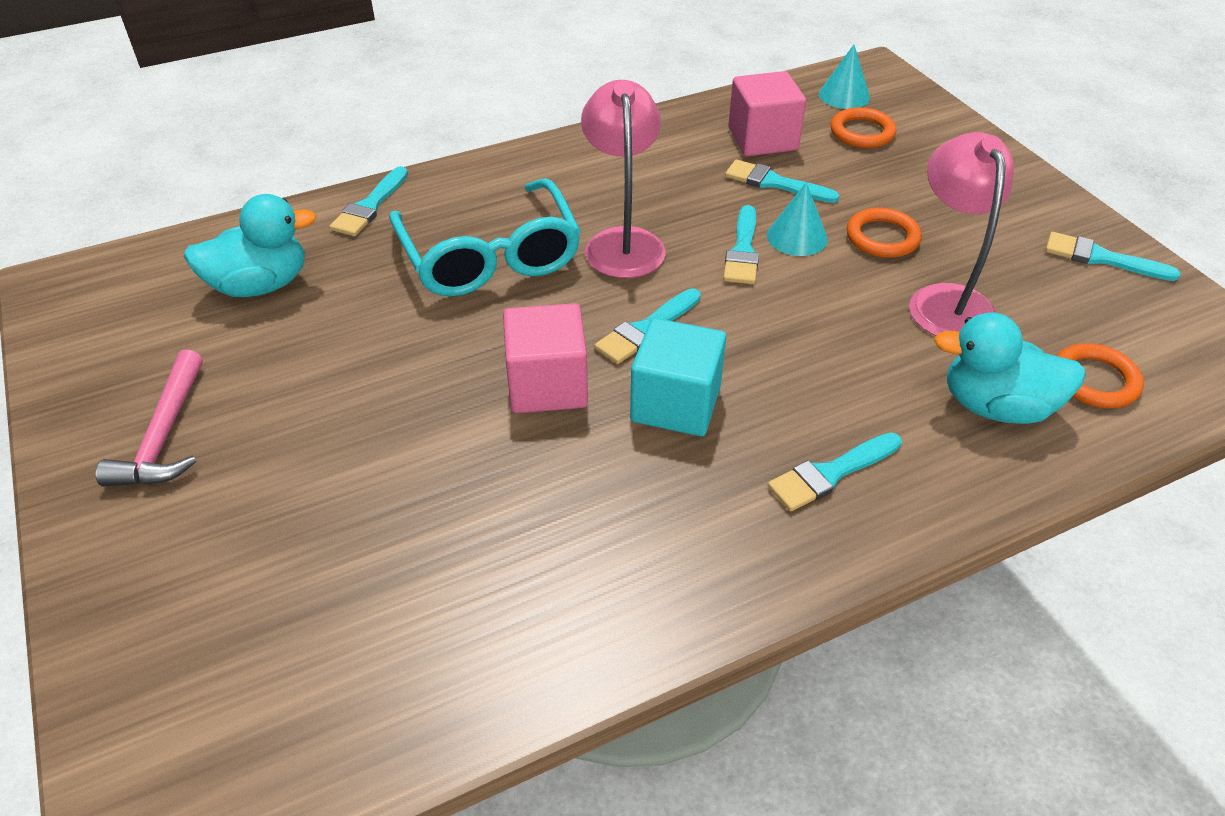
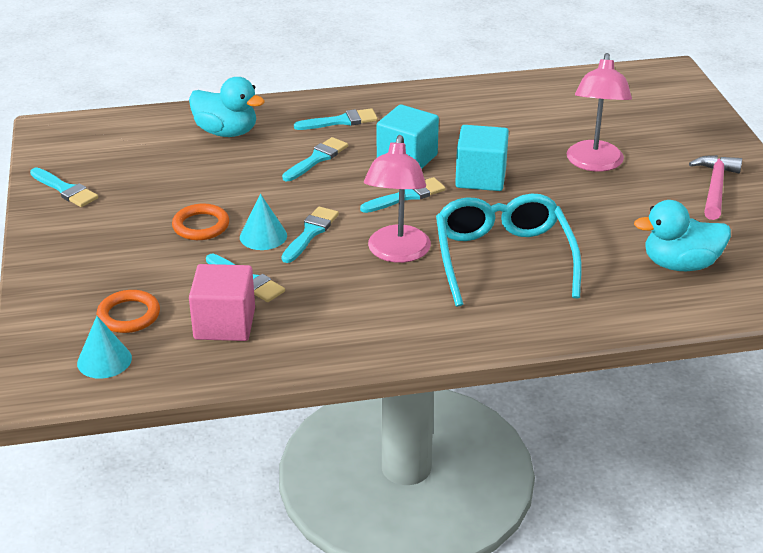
camera: 165 degrees left, 10 degrees down
turquoise brush [329,166,408,236] -> turquoise brush moved to [282,137,348,181]
pink cube [503,303,588,413] -> turquoise cube [455,125,509,191]
pink lamp [909,132,1014,336] -> pink lamp moved to [567,53,632,172]
orange ring [1057,343,1144,408] -> none

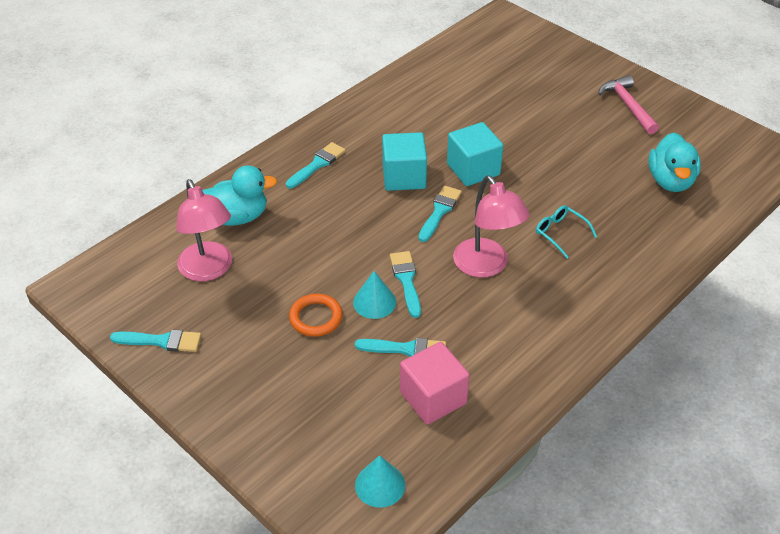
camera: 35 degrees left, 10 degrees up
orange ring [97,290,160,333] -> none
turquoise brush [282,137,348,181] -> none
turquoise glasses [436,194,582,307] -> turquoise glasses [536,205,597,258], size x0.45
pink lamp [567,53,632,172] -> pink lamp moved to [176,179,232,281]
turquoise duck [634,200,731,271] -> turquoise duck turned 45 degrees counterclockwise [649,132,701,192]

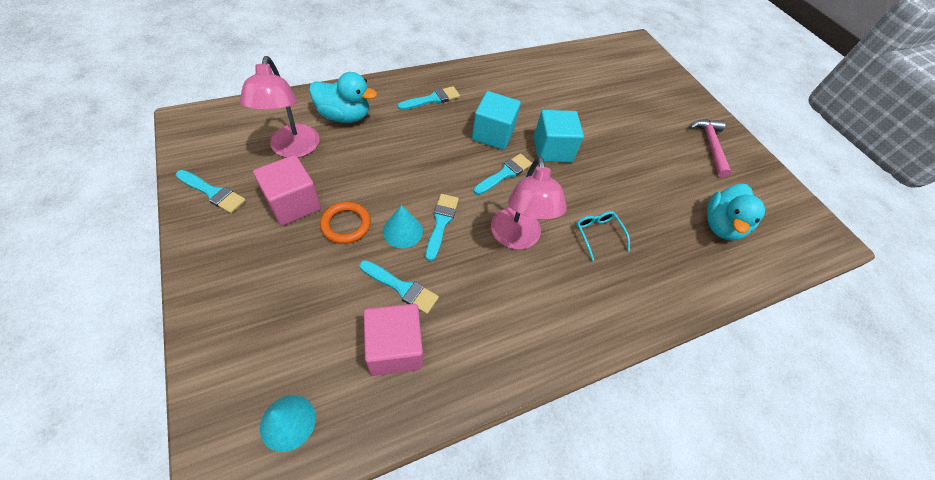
camera: 15 degrees right, 10 degrees up
none -> pink cube [253,155,321,226]

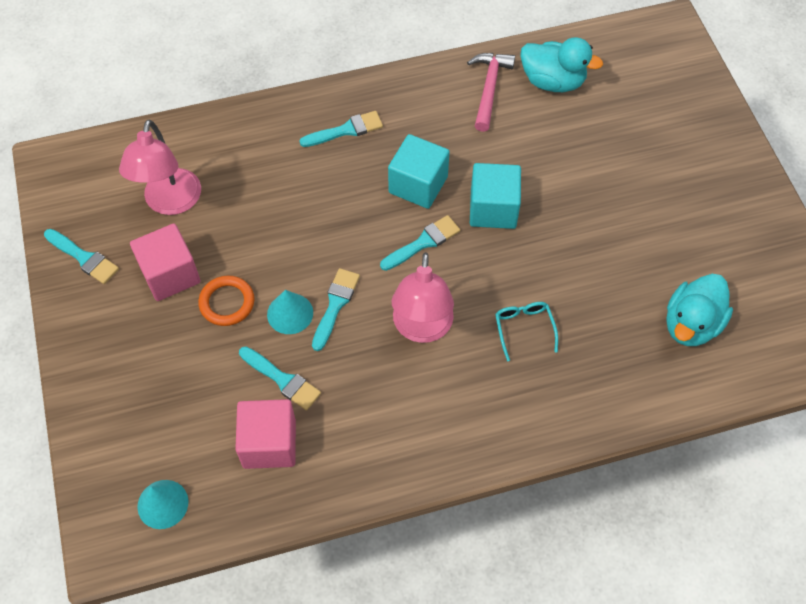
camera: 15 degrees right, 5 degrees up
turquoise duck [309,72,377,123] -> turquoise duck moved to [520,37,603,92]
pink hammer [689,119,731,178] -> pink hammer moved to [467,53,515,132]

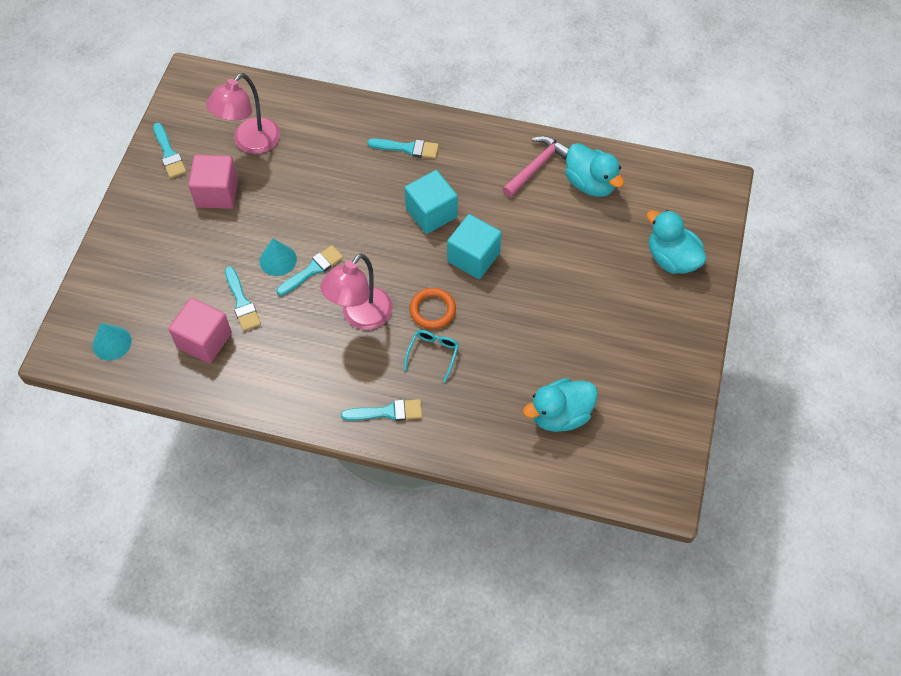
camera: 30 degrees right, 0 degrees up
orange ring [198,276,255,326] -> orange ring moved to [410,288,456,329]
turquoise brush [380,215,460,271] -> turquoise brush moved to [341,399,422,421]
none -> turquoise duck [646,210,707,274]

